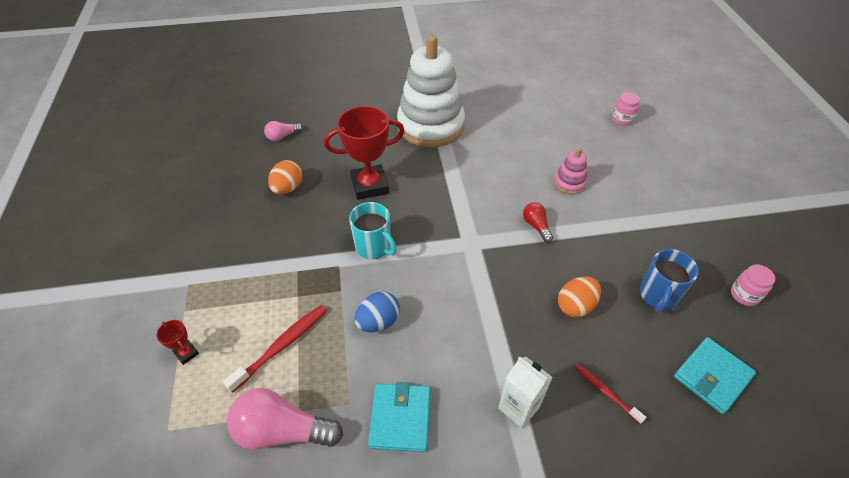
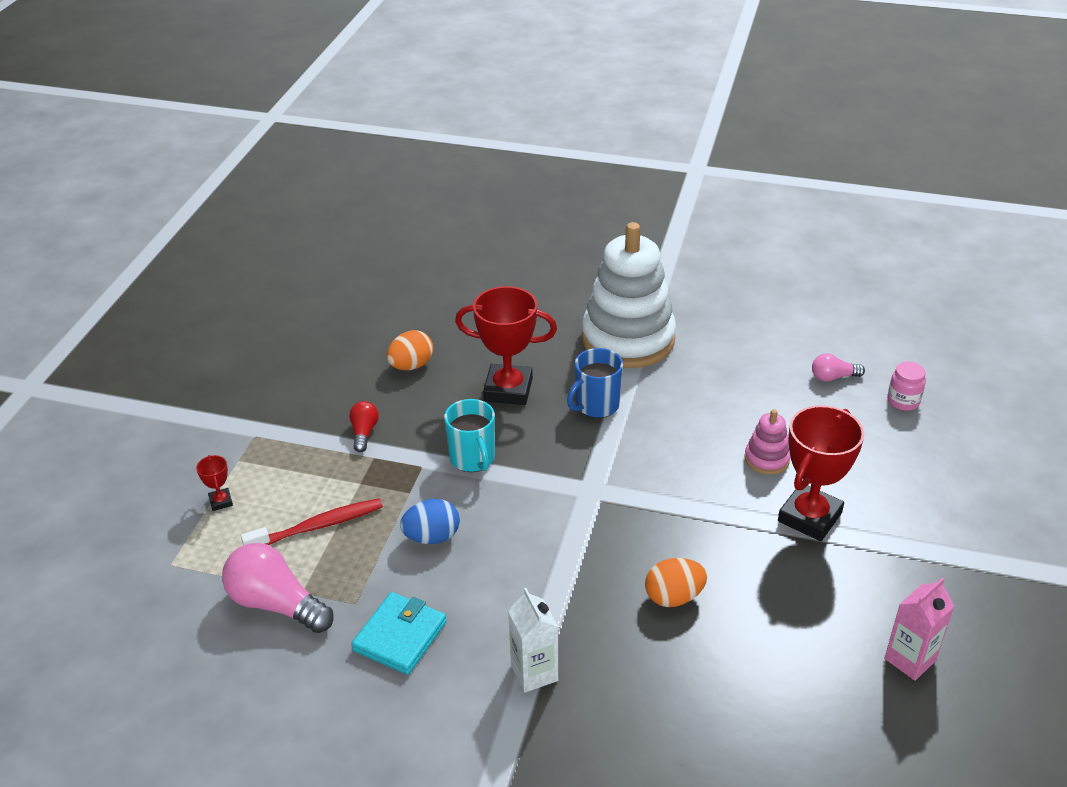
camera: 25 degrees right, 10 degrees down
pink light bulb [264,121,303,141] -> pink light bulb moved to [812,353,865,382]
red light bulb [523,202,553,243] -> red light bulb moved to [349,401,379,452]
red toothbrush [574,364,646,424] -> none
blue mug [640,249,699,312] -> blue mug moved to [567,348,623,418]
turquoise wallet [674,337,756,414] -> none
pink jar [731,265,775,306] -> pink carton [884,578,954,681]
none -> red trophy [778,405,864,541]

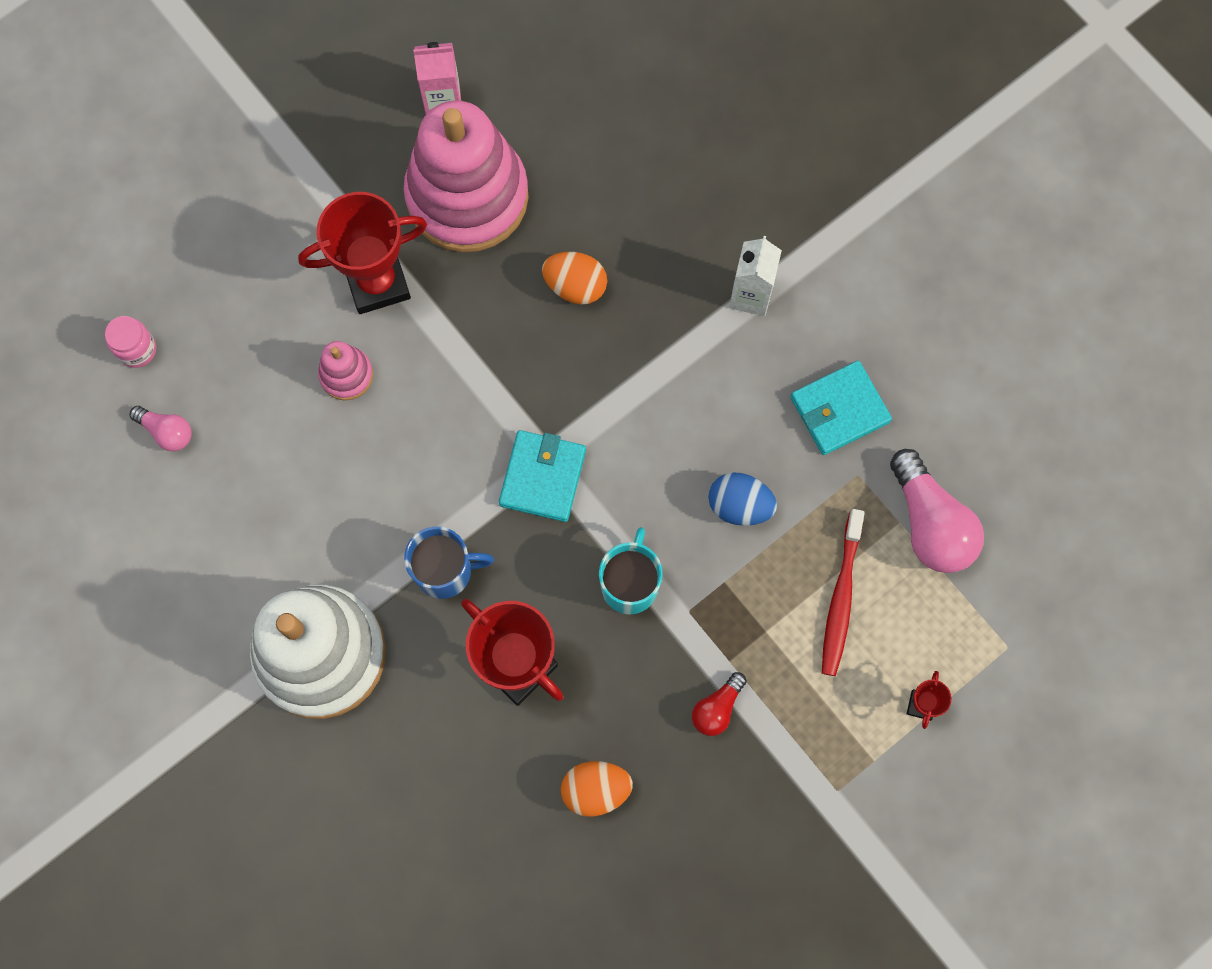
camera: 145 degrees left, 35 degrees up
red toothbrush [241,498,383,546] -> red toothbrush turned 90 degrees counterclockwise [822,509,865,676]
none -> pink stacking toy [403,100,529,252]
none -> turquoise wallet [499,430,586,522]

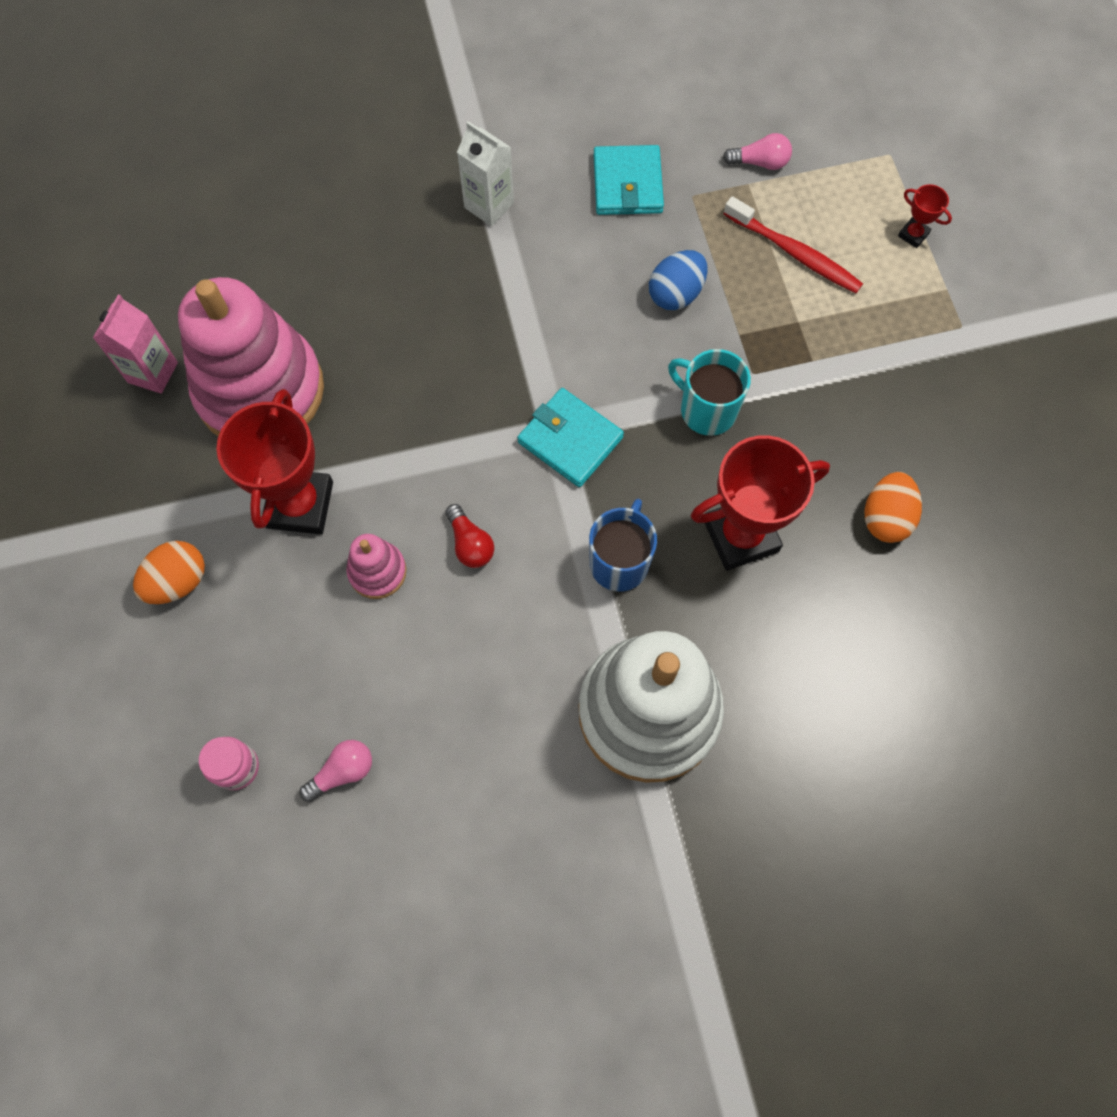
camera: 65 degrees left, 5 degrees down
orange egg [542,252,607,305] -> orange egg moved to [133,541,205,604]
red light bulb [692,672,747,736] -> red light bulb moved to [446,504,494,568]
pink light bulb [890,449,984,573] -> pink light bulb [723,133,792,170], size x0.53

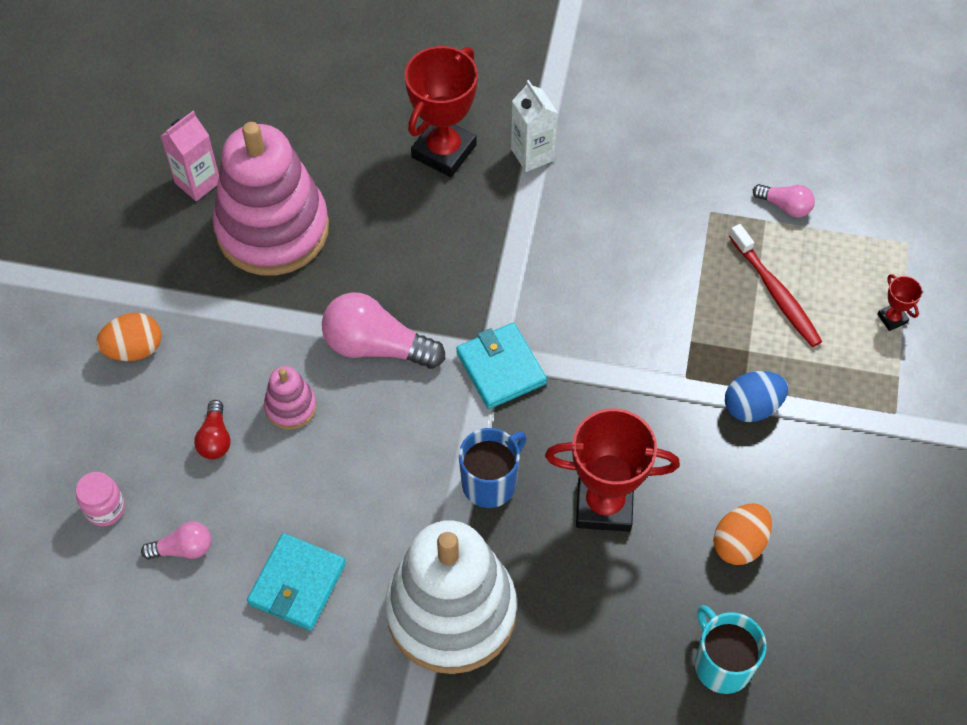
camera: 25 degrees right, 10 degrees down
red trophy [216,389,333,534] -> red trophy moved to [405,46,478,177]
red light bulb [446,504,494,568] -> red light bulb moved to [194,400,231,459]
turquoise wallet [593,145,664,215] -> turquoise wallet moved to [247,533,346,631]
blue egg [649,250,708,310] -> blue egg moved to [725,371,788,422]
turquoise mug [668,349,751,436] -> turquoise mug moved to [695,605,766,694]
none -> pink light bulb [322,292,445,369]

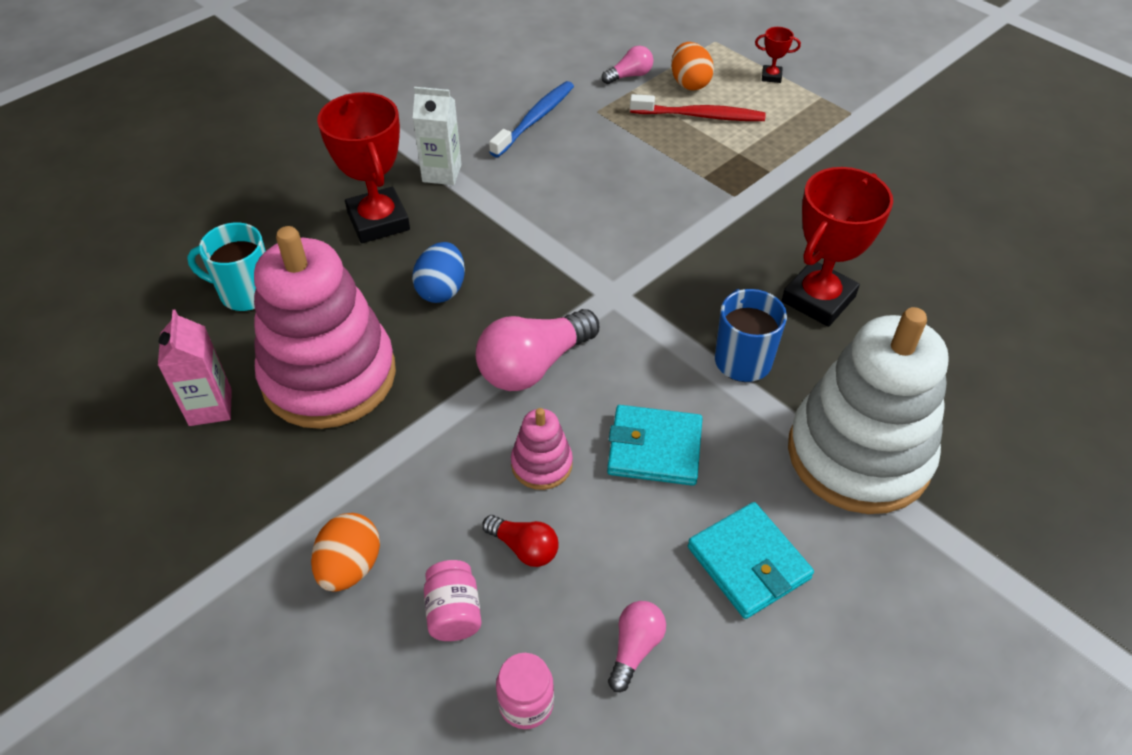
camera: 55 degrees left, 10 degrees down
turquoise wallet [456,323,547,409] -> turquoise wallet moved to [607,405,703,486]
turquoise mug [695,605,766,694] -> turquoise mug moved to [187,222,266,311]
orange egg [713,503,772,565] -> orange egg moved to [671,42,714,91]
blue egg [725,371,788,422] -> blue egg moved to [412,242,465,303]
none -> pink jar [424,560,482,641]
none -> blue toothbrush [489,81,574,157]

